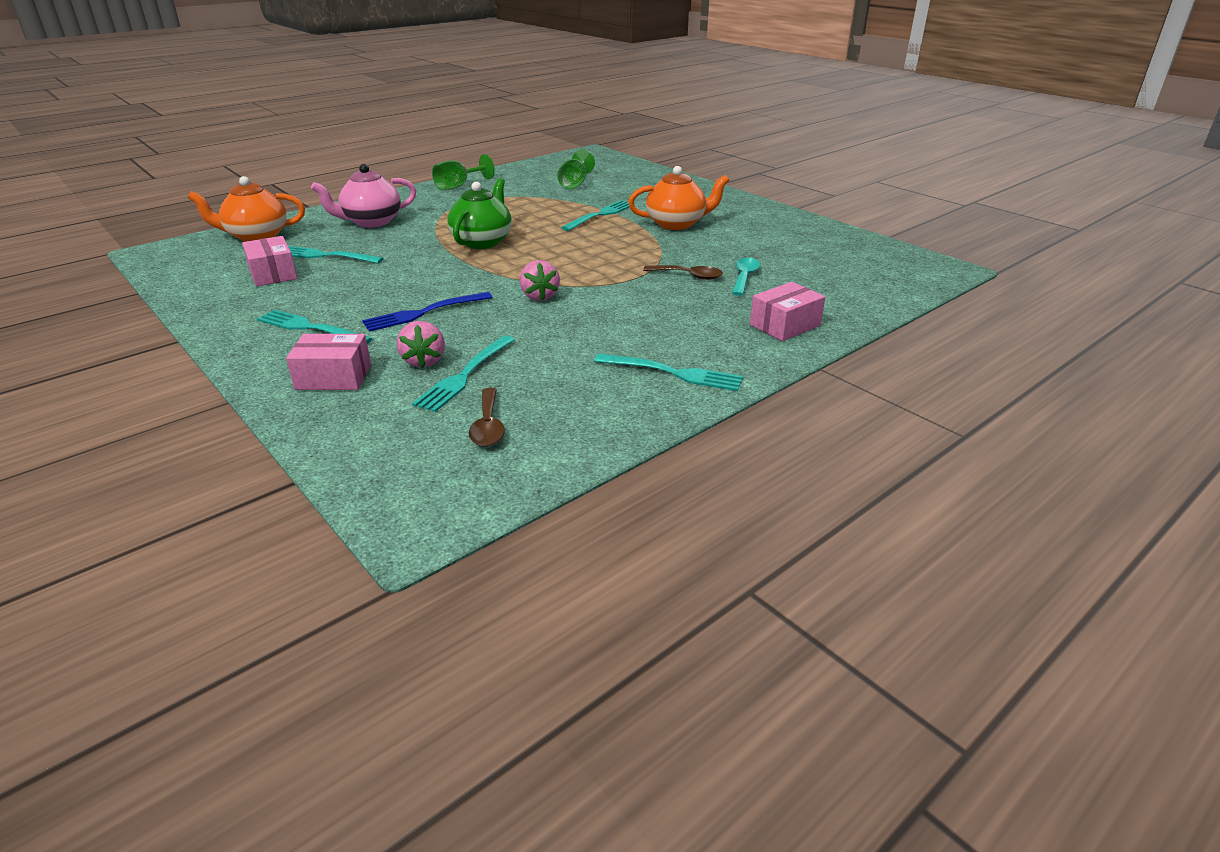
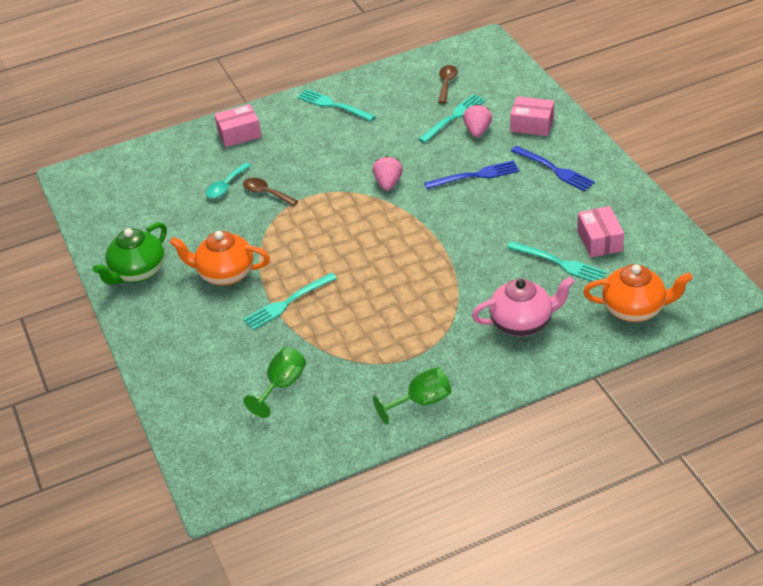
camera: 160 degrees left, 10 degrees up
turquoise fork [257,309,372,344] -> blue fork [511,146,595,191]
green teapot [447,178,512,249] -> green teapot moved to [93,222,167,285]

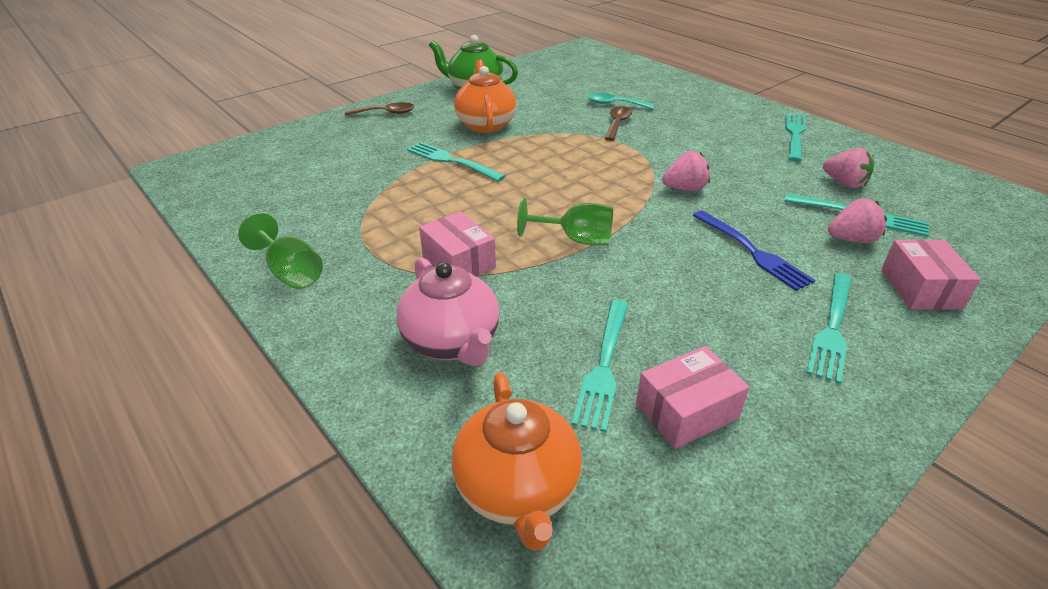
camera: 70 degrees right, 5 degrees down
pink box [214,104,261,147] -> pink box moved to [419,211,496,276]
green goblet [243,347,306,418] -> green goblet moved to [517,198,613,246]
brown spoon [438,65,458,104] -> brown spoon moved to [345,102,415,116]
blue fork [511,146,595,191] -> turquoise fork [806,273,852,384]
none -> pink strawberry [823,147,874,188]

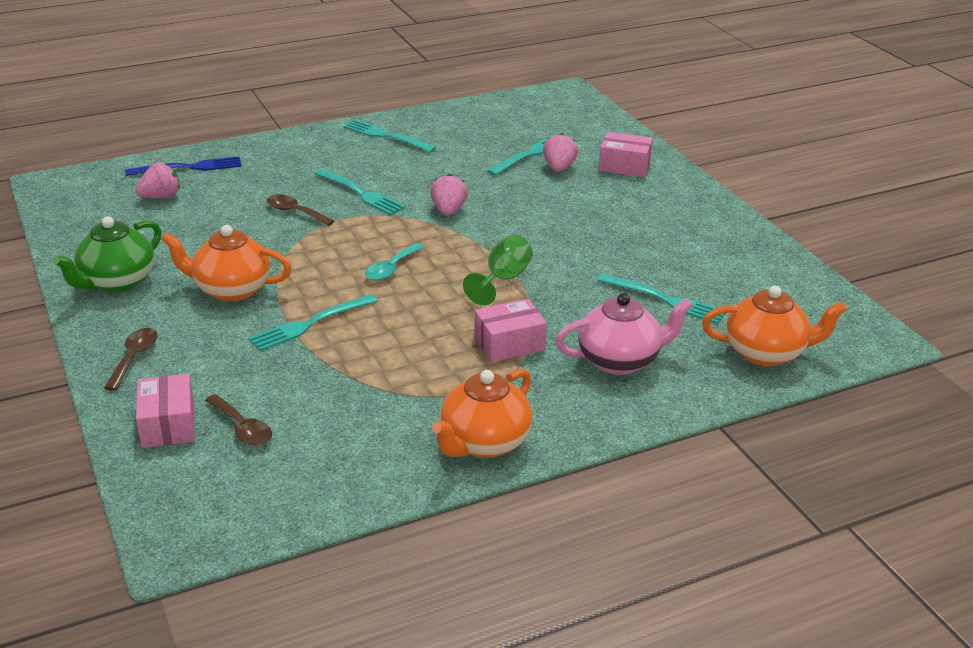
camera: 75 degrees left, 5 degrees down
green goblet [238,213,323,289] -> orange teapot [432,368,532,458]
turquoise spoon [588,93,654,109] -> turquoise spoon moved to [365,243,424,281]
pink box [636,346,750,449] -> pink box moved to [136,374,195,448]
blue fork [693,210,815,291] -> blue fork moved to [125,156,242,176]
turquoise fork [806,273,852,384] -> turquoise fork moved to [315,169,405,215]
pink strawberry [823,147,874,188] -> pink strawberry moved to [135,162,180,198]
none -> brown spoon [205,394,272,446]

